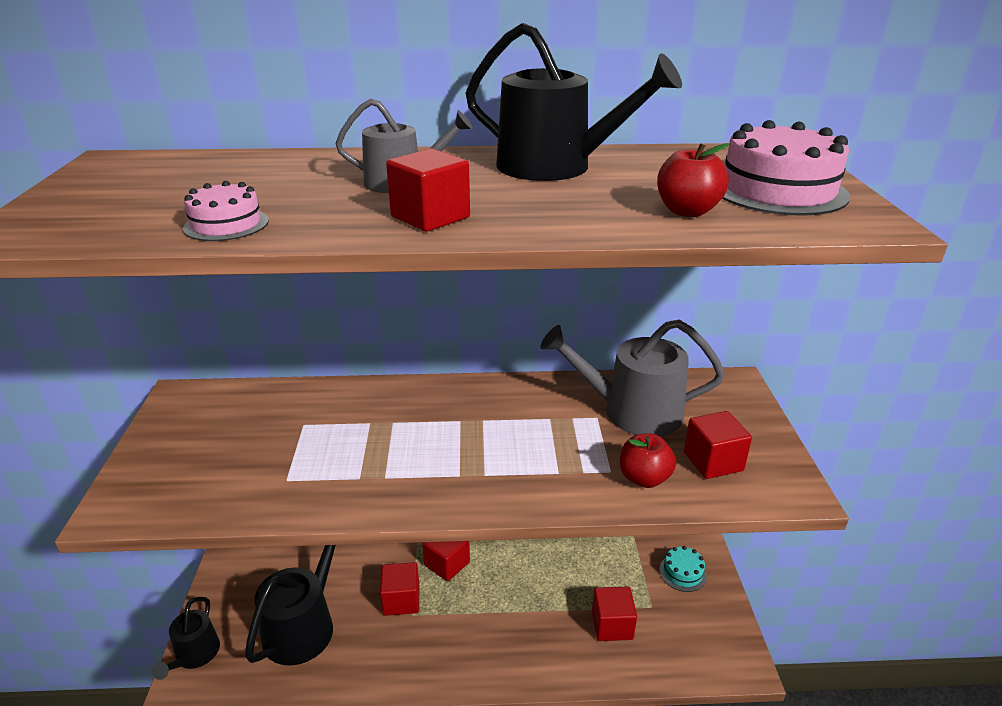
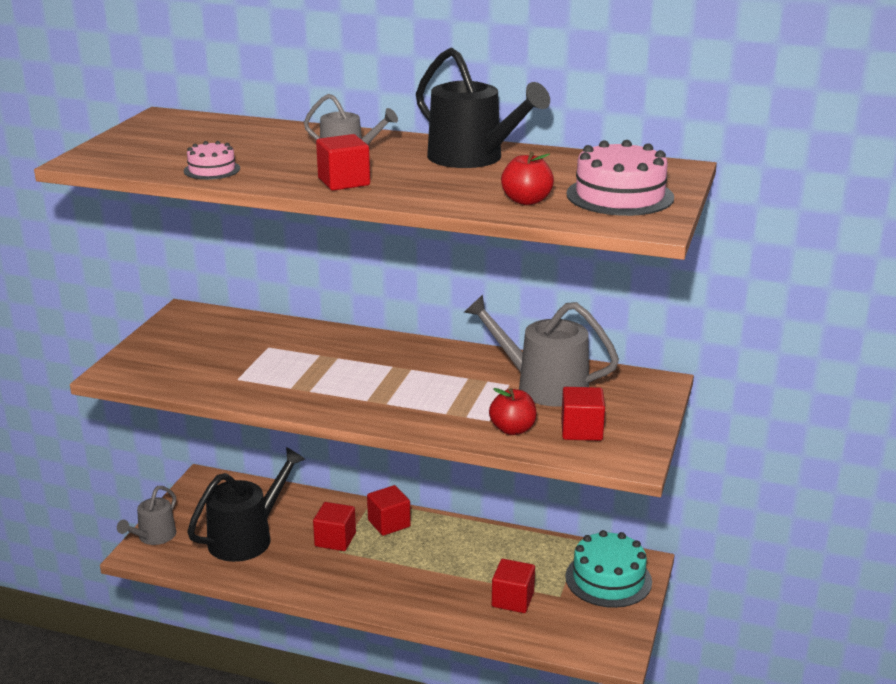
camera: 20 degrees right, 5 degrees down
black watering can [152,597,220,680] -> grey watering can [117,486,176,545]
turquoise cake [659,546,707,592] -> turquoise cake [565,530,652,608], size x1.81

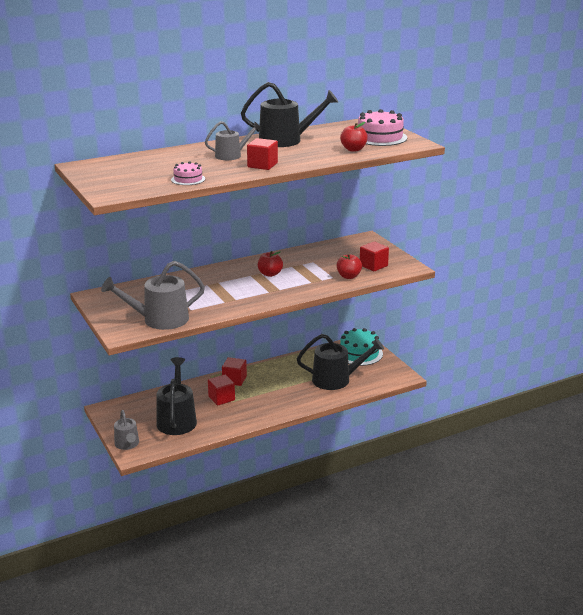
camera: 45 degrees left, 0 degrees up
grey watering can [464,294,619,407] -> grey watering can moved to [101,261,205,330]
red cube [492,559,535,613] -> black watering can [297,334,384,390]
none -> red apple [258,251,283,277]

